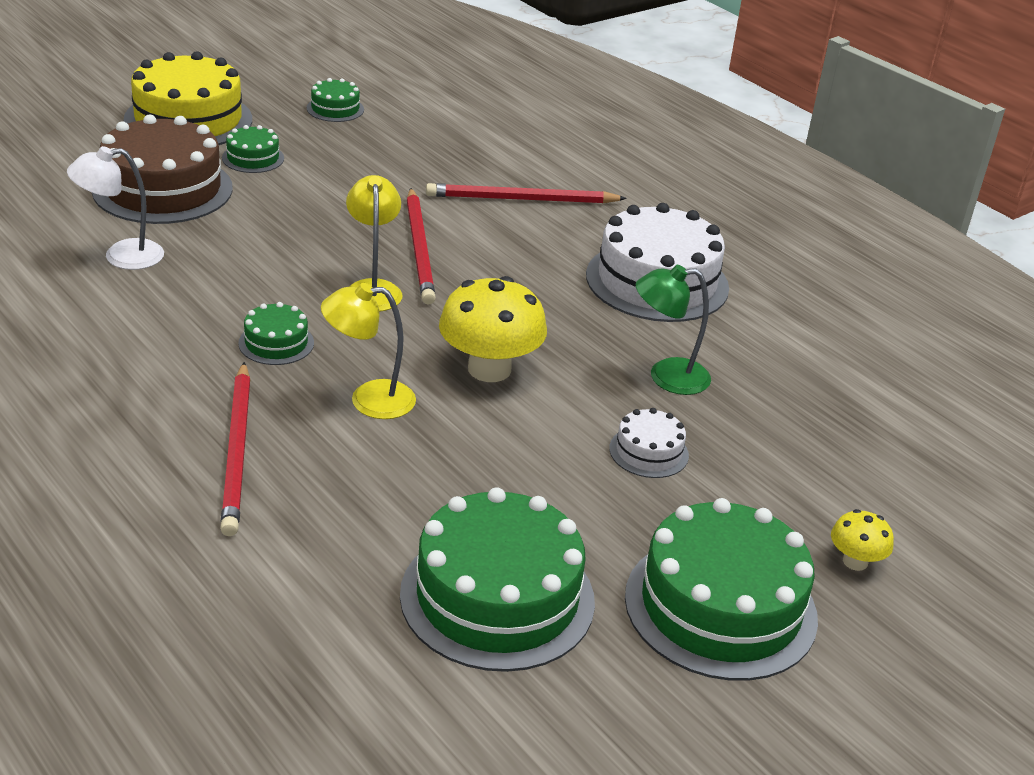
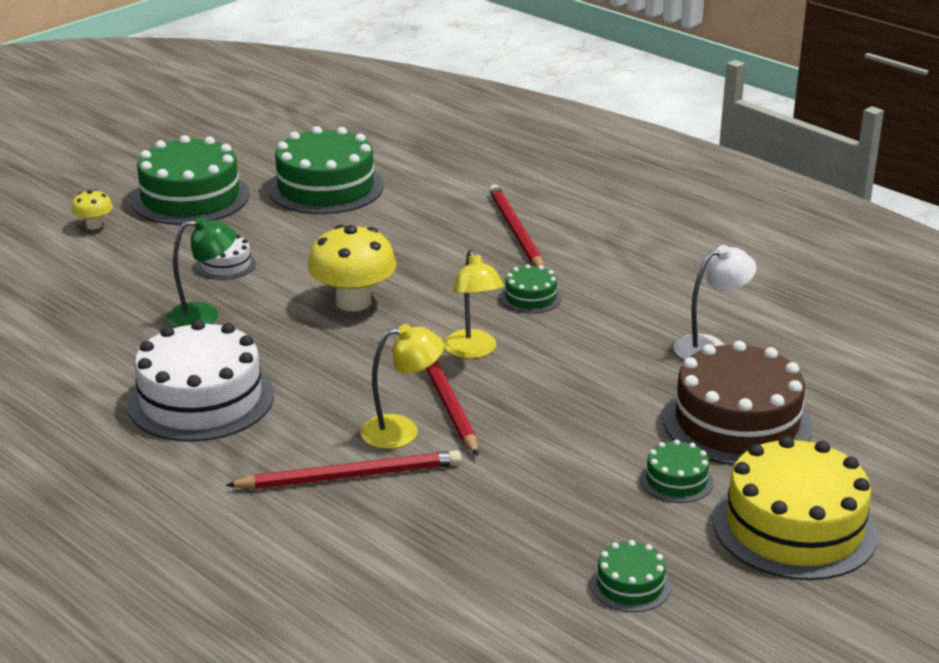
camera: 175 degrees right, 5 degrees down
yellow lamp [321,283,416,419] -> yellow lamp moved to [361,324,444,449]

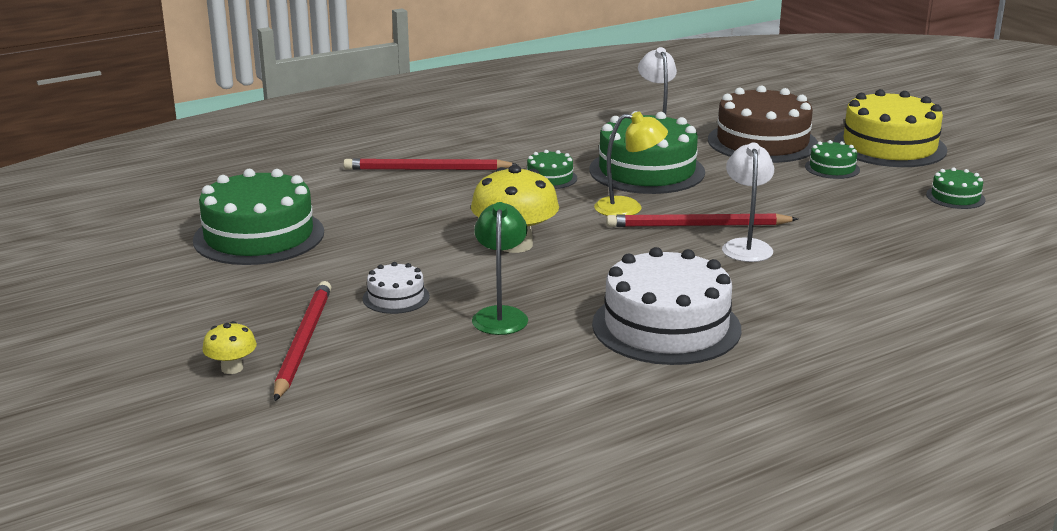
camera: 75 degrees left, 5 degrees down
green cake [131,135,249,225] -> green cake moved to [590,111,705,194]
red pencil [225,450,461,489] -> red pencil moved to [274,281,331,401]
yellow lamp [361,324,444,449] -> white lamp [722,142,774,262]

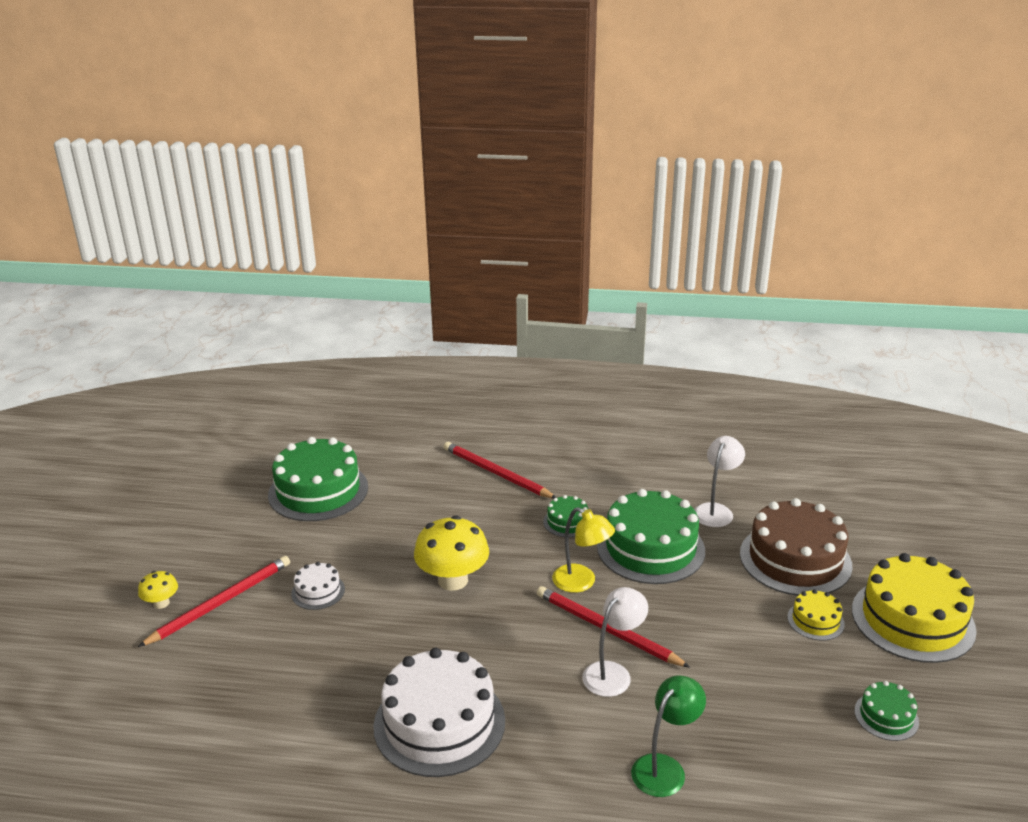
camera: 40 degrees right, 5 degrees up
green lamp [472,202,528,335] -> green lamp moved to [631,675,706,797]
green cake [805,140,860,179] -> yellow cake [787,589,845,641]

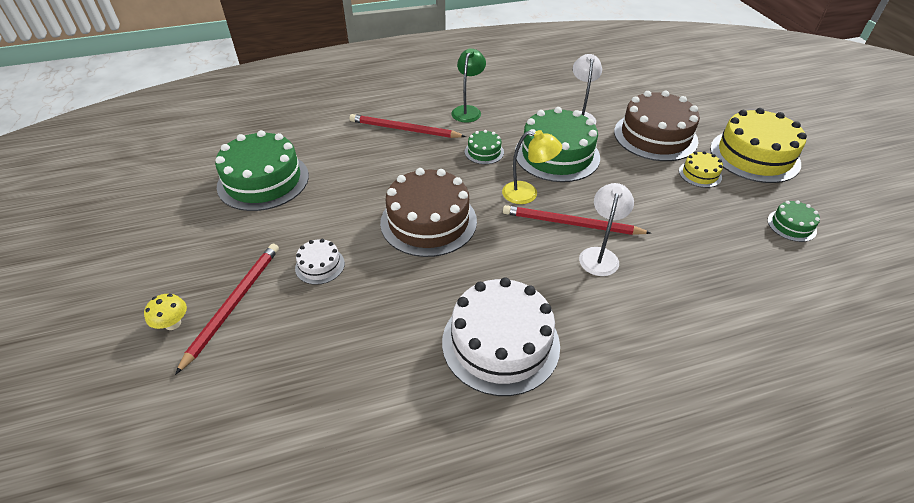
camera: 25 degrees left, 15 degrees up
yellow mushroom [414,515,489,591] -> brown cake [380,168,477,257]
green lamp [631,675,706,797] -> green lamp moved to [451,48,486,123]

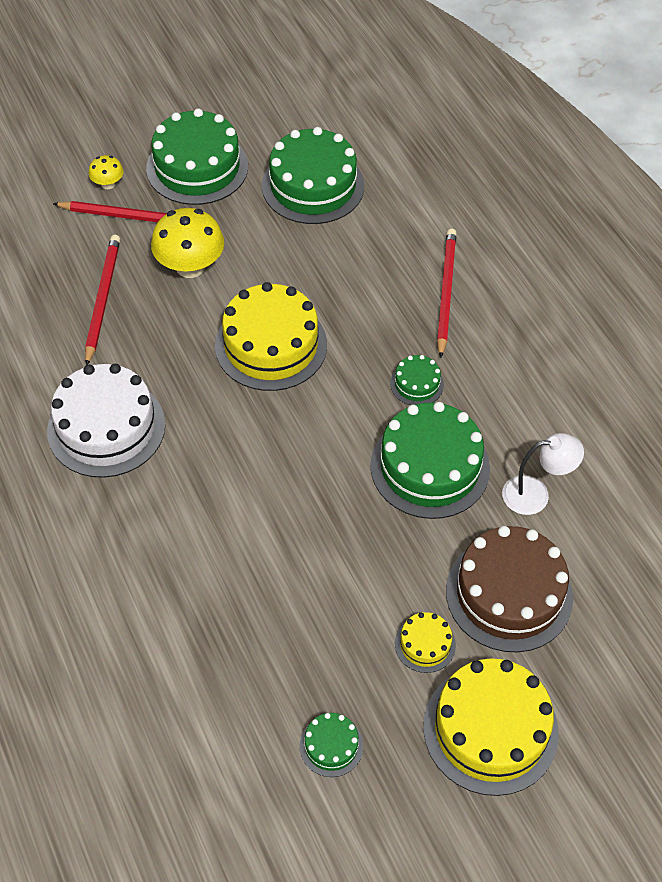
camera: 80 degrees right, 10 degrees up
white cake [295,239,345,285] -> yellow mushroom [151,208,224,278]
brown cake [380,168,477,257] -> yellow cake [215,282,327,391]
green lamp [451,48,486,123] -> none
yellow lamp [502,130,562,204] -> none
red pencil [503,205,651,235] -> red pencil moved to [85,235,120,365]
white lamp [579,183,634,276] -> none
none -> green cake [146,109,248,205]

